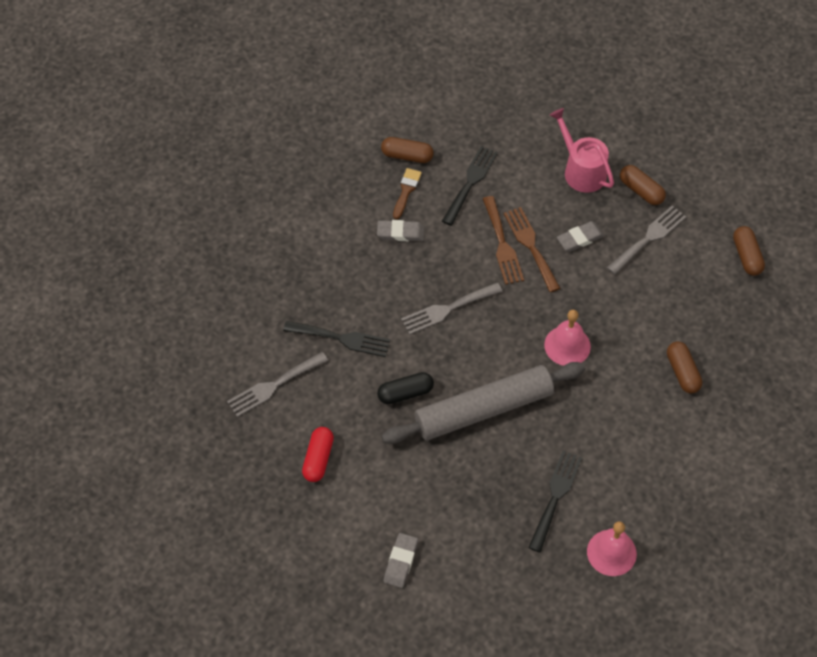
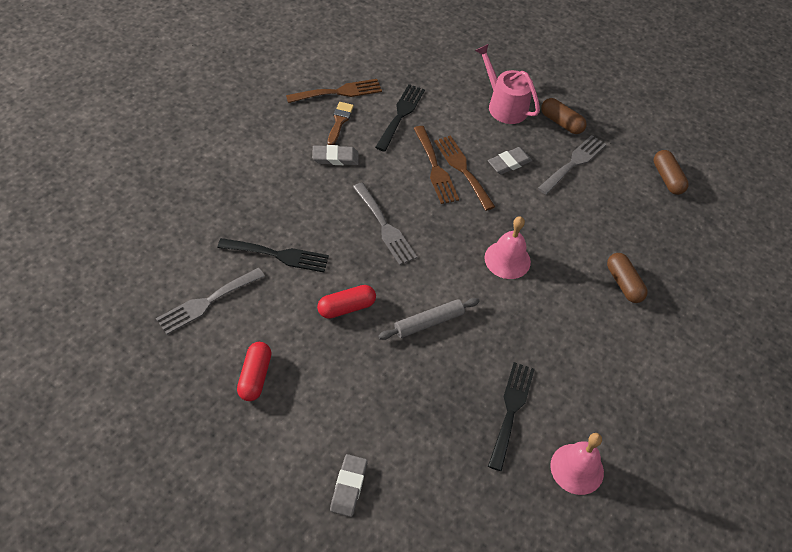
camera: 10 degrees left, 5 degrees down
black capsule [377,372,434,404] -> red capsule [317,285,376,319]
brown capsule [381,137,434,163] -> brown fork [286,79,382,103]
grey rolling pin [381,362,585,444] -> grey rolling pin [378,298,480,340], size x0.49
grey fork [401,282,503,335] -> grey fork turned 90 degrees counterclockwise [353,183,417,265]

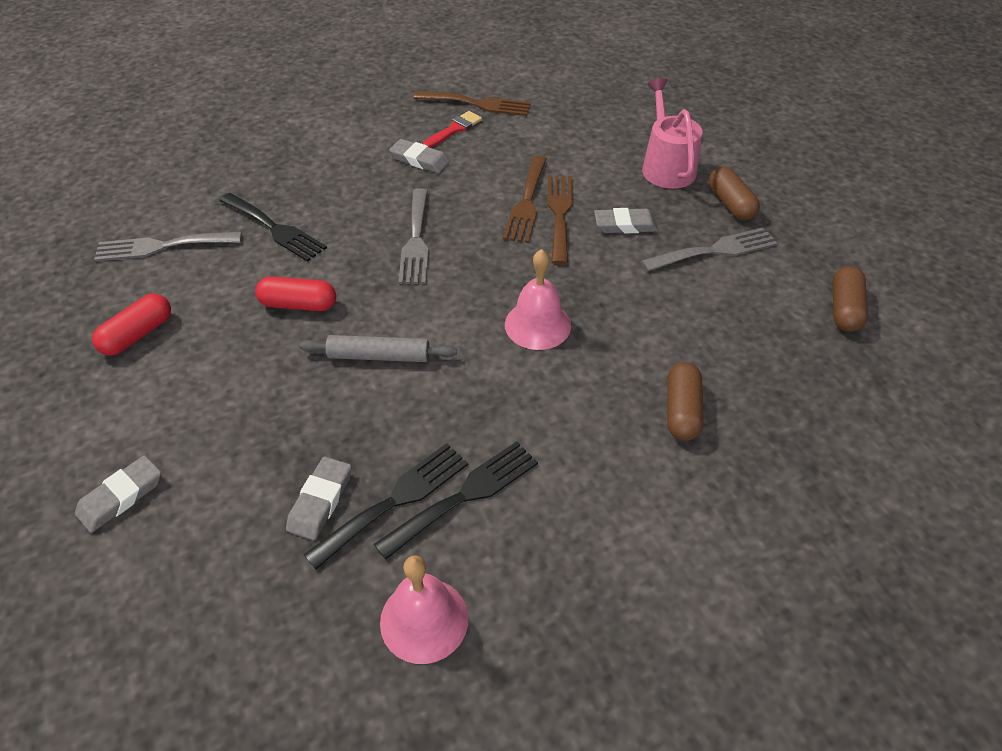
camera: 35 degrees right, 5 degrees down
brown brush [328,102,354,145] -> red brush [423,111,482,148]
black fork [375,84,425,152] -> black fork moved to [374,441,538,560]
none -> grey eraser [286,457,351,540]

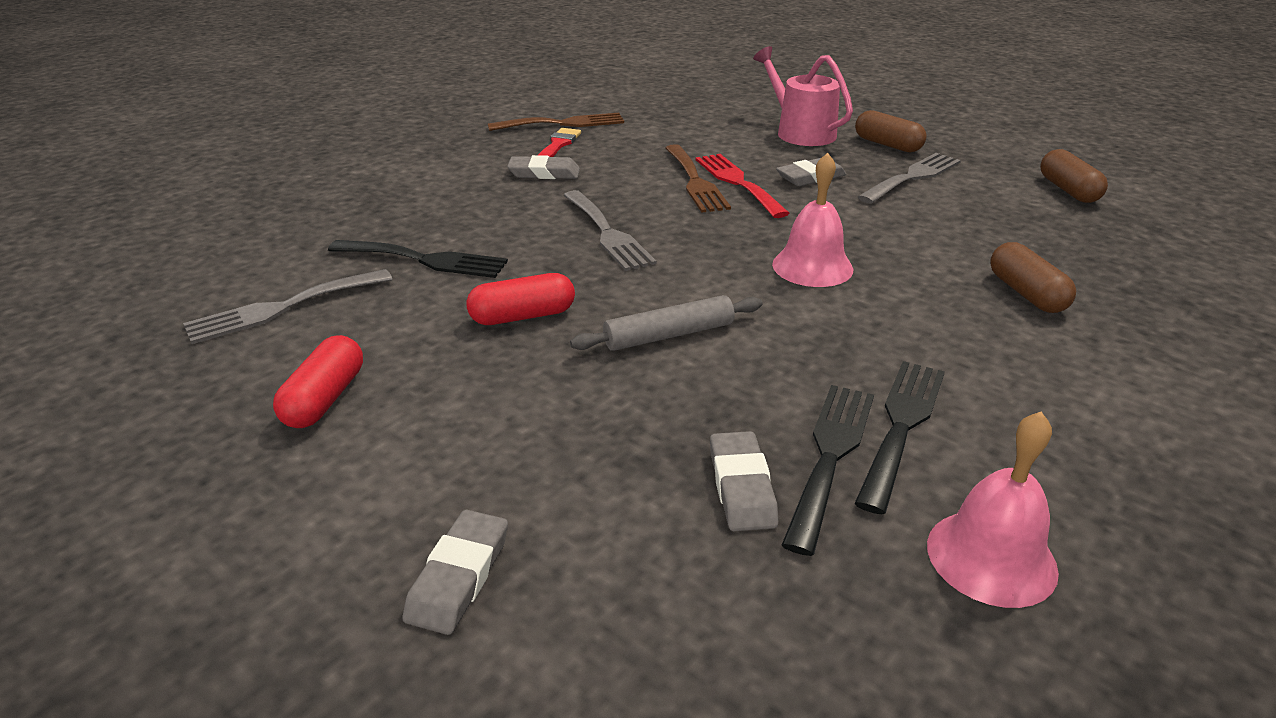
camera: 25 degrees left, 15 degrees down
brown fork [547,175,573,265] -> red fork [695,154,790,218]

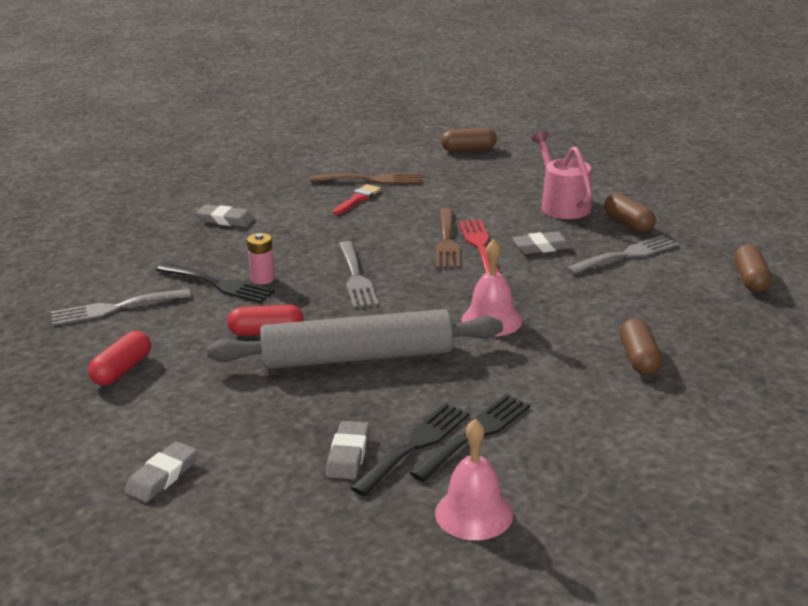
camera: 15 degrees right, 5 degrees down
grey eraser [507,155,580,179] -> grey eraser moved to [196,205,254,227]
grey rolling pin [570,295,763,351] -> grey rolling pin [207,309,503,369], size x2.03
none -> pink battery [247,233,275,285]
none -> brown capsule [441,128,497,152]

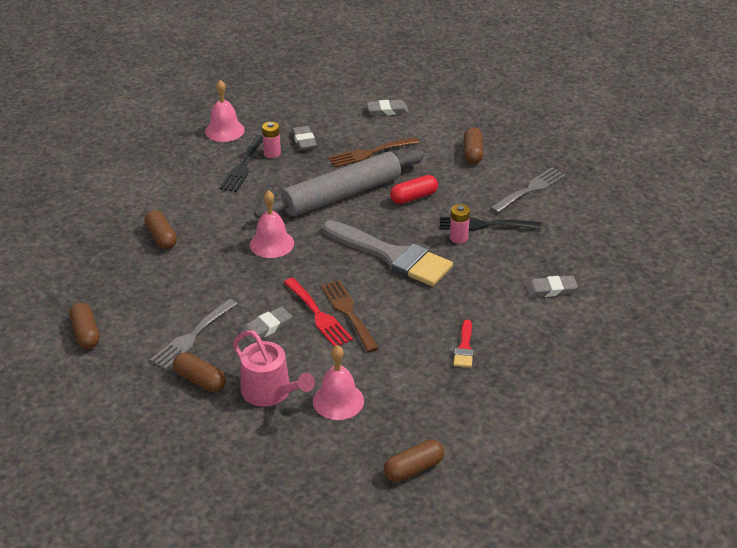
camera: 155 degrees right, 10 degrees up
red capsule [88,331,151,386] -> brown capsule [464,127,484,164]
grey eraser [124,441,197,502] -> grey eraser turned 75 degrees clockwise [367,100,409,116]
brown fork [309,173,421,184] -> brown fork moved to [328,137,419,167]
grey fork [338,241,379,308] -> grey brush [322,220,453,286]
black fork [351,403,470,496] -> pink battery [262,122,281,158]
none -> pink bell [313,345,364,420]

